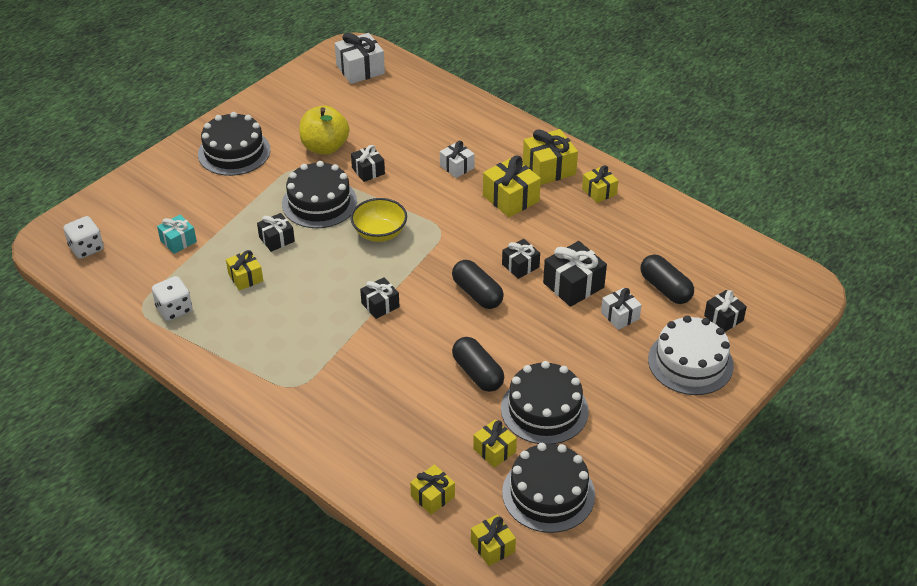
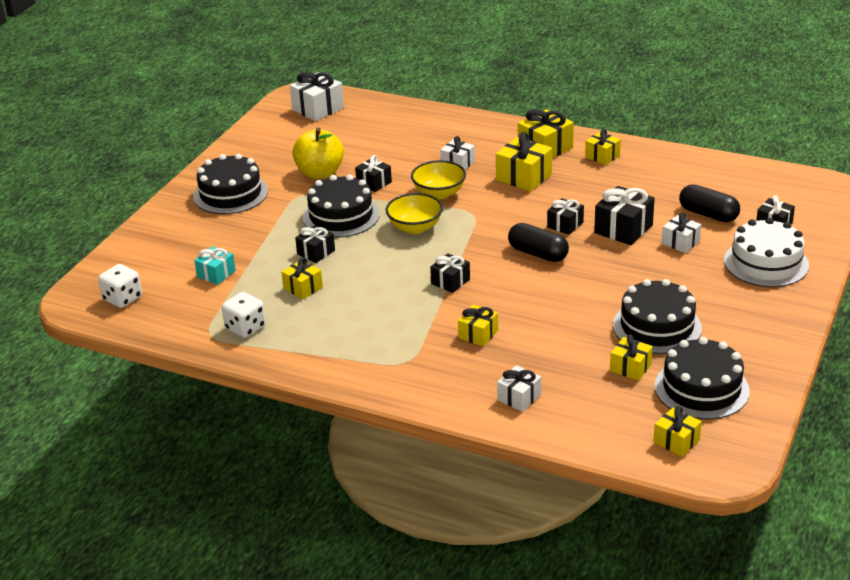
camera: 15 degrees left, 10 degrees down
yellow gift [410,465,455,515] -> yellow gift moved to [458,305,498,346]
black capsule [452,337,504,392] -> none
none -> yellow bowl [411,160,466,199]
none -> white gift [497,365,541,412]

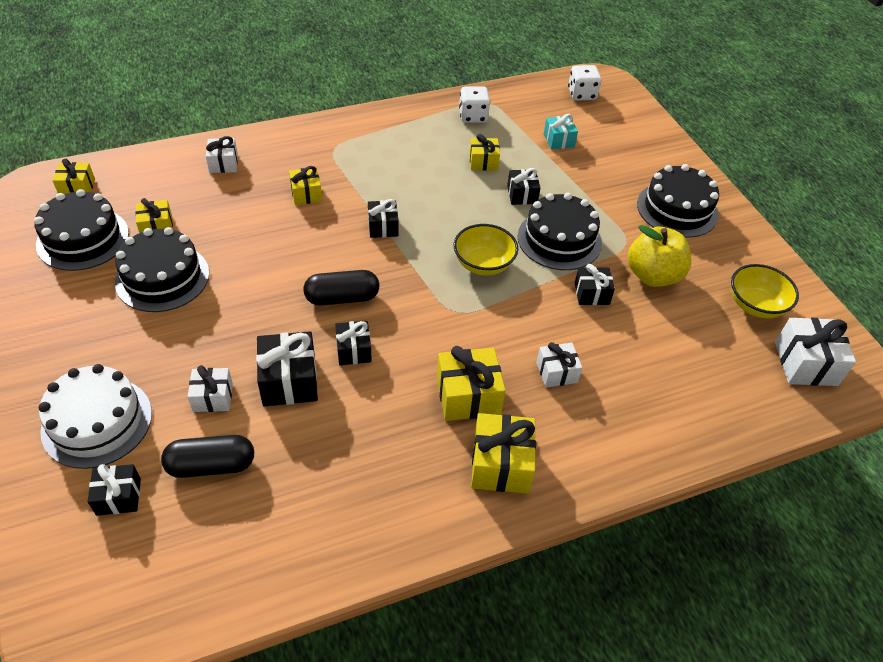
camera: 130 degrees right, 15 degrees up
yellow bowl [411,160,466,199] -> yellow bowl moved to [731,264,799,318]
yellow gift [585,129,621,165] -> none

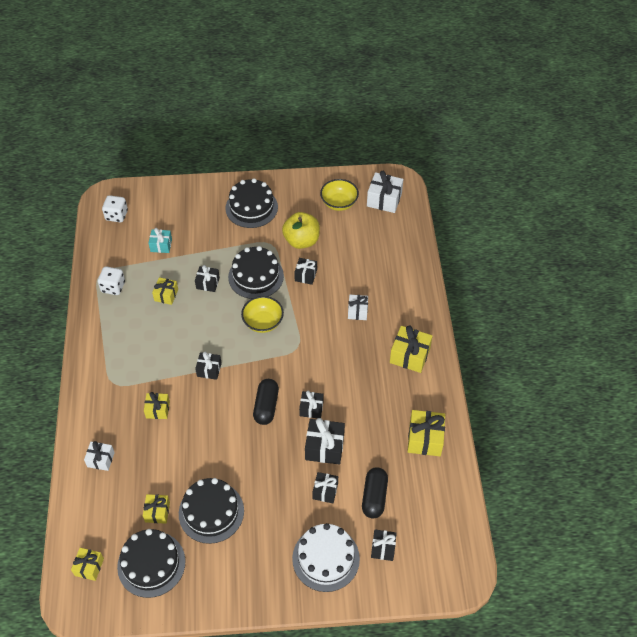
camera: 70 degrees left, 5 degrees up
white gift [188,365,233,412] -> black gift [312,472,338,503]
yellow gift [437,346,506,421] -> yellow gift moved to [407,410,445,456]

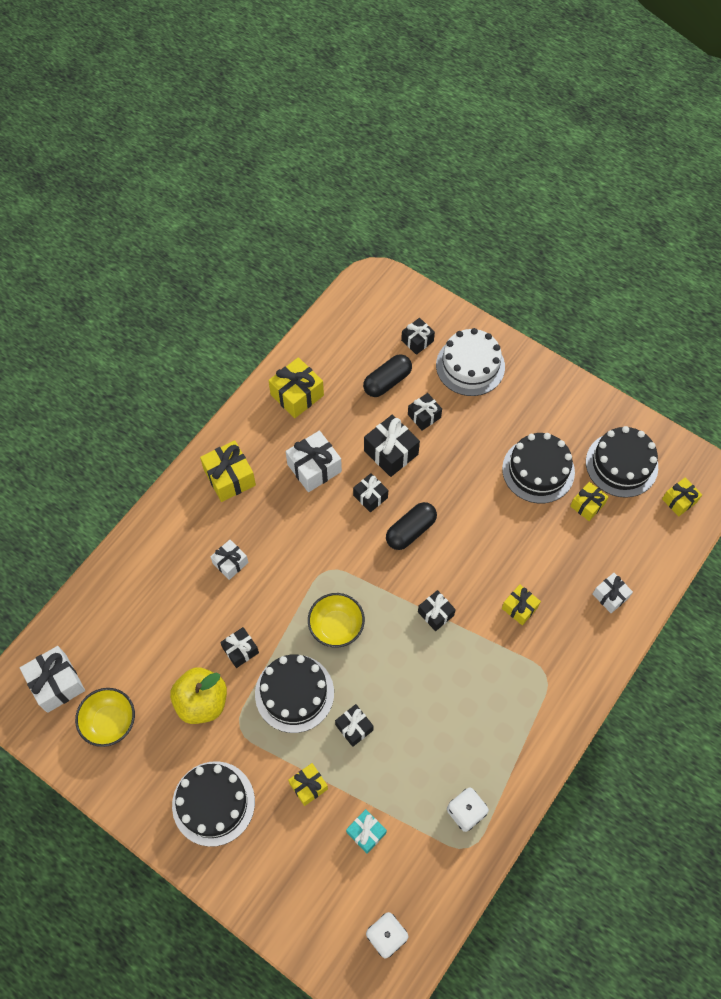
camera: 140 degrees left, 10 degrees up
yellow gift [152,277,178,305] -> yellow gift moved to [288,763,328,806]
none -> white gift [286,431,342,492]

